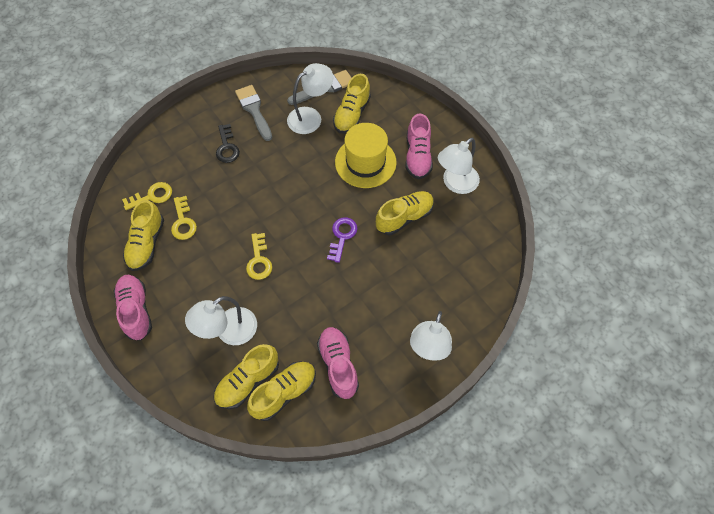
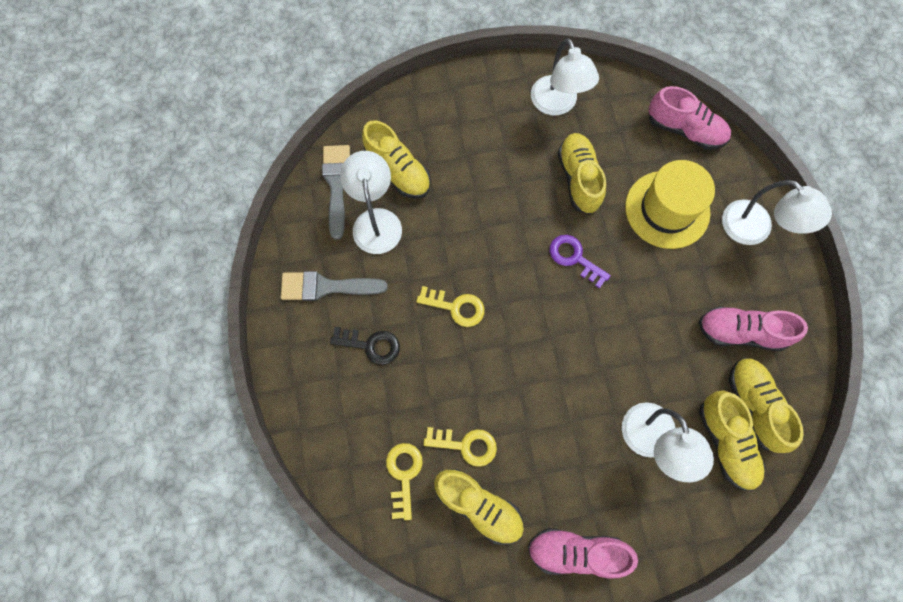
camera: 65 degrees left, 10 degrees up
yellow key [246,233,272,280] -> yellow key moved to [416,286,485,327]
yellow hat [335,123,397,188] -> yellow hat moved to [625,160,715,249]
pink shoe [406,113,433,179] -> pink shoe moved to [648,86,731,150]

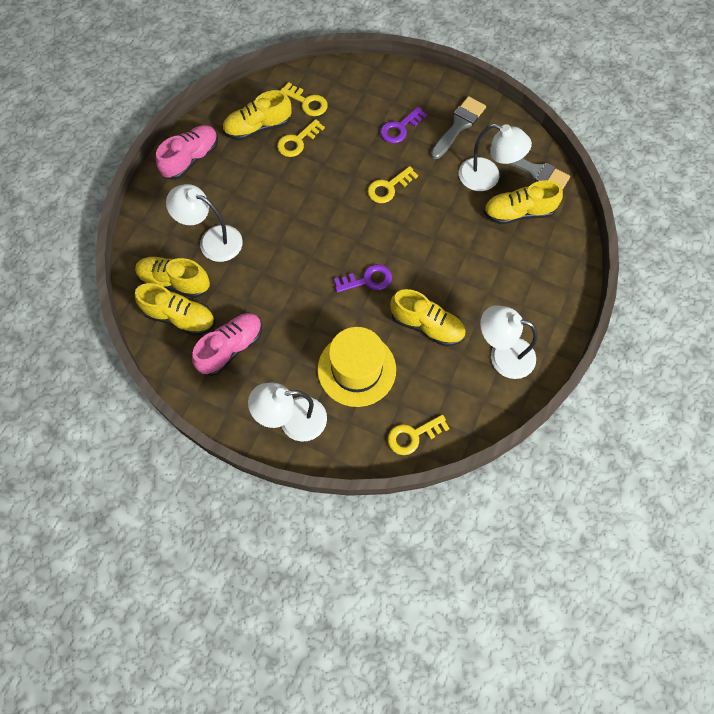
camera: 125 degrees right, 5 degrees down
black key [330,327,400,365] -> purple key [380,107,427,143]
pink shoe [648,86,731,150] -> yellow key [388,415,450,455]

